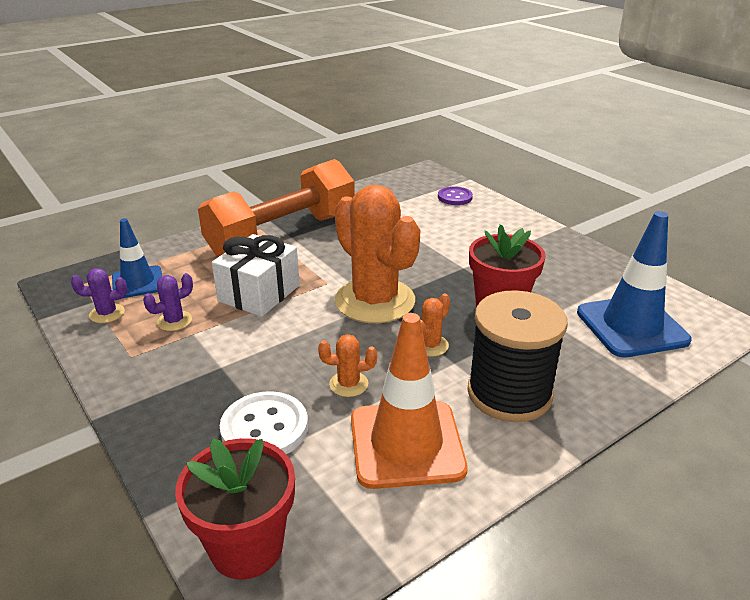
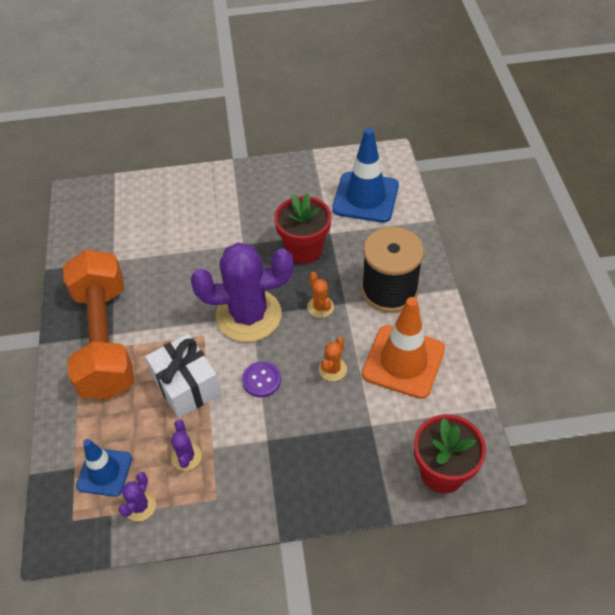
camera: 60 degrees left, 20 degrees up
white button [220,391,308,455] -> none
orange cactus [335,185,420,323] -> purple cactus [191,243,293,342]
purple button [438,186,473,205] -> purple button moved to [242,361,281,397]

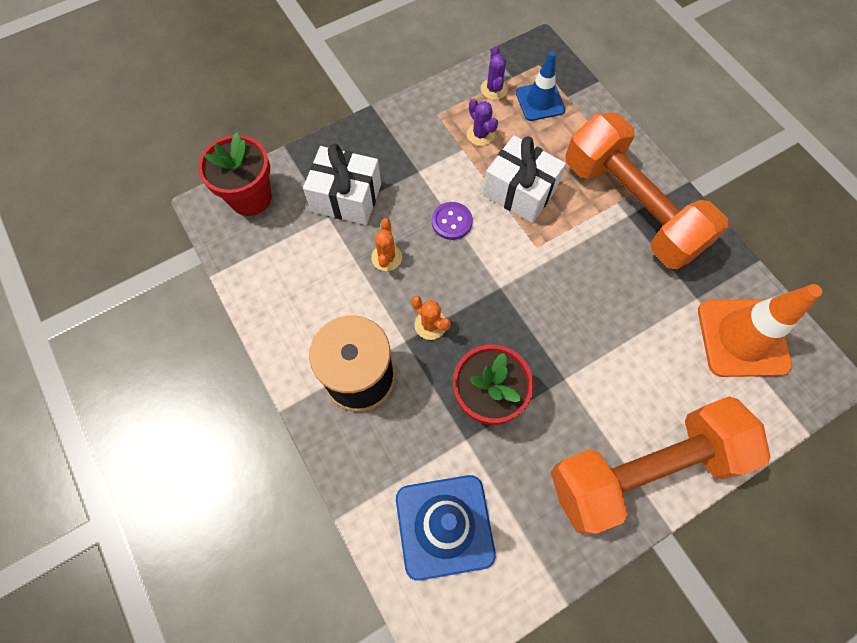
camera: 155 degrees right, 15 degrees up
purple cactus [191,243,293,342] -> none
orange traffic cone [362,297,445,399] -> orange traffic cone moved to [698,284,822,377]
none -> white gift [303,144,381,225]
none -> orange dumbbell [551,396,771,535]

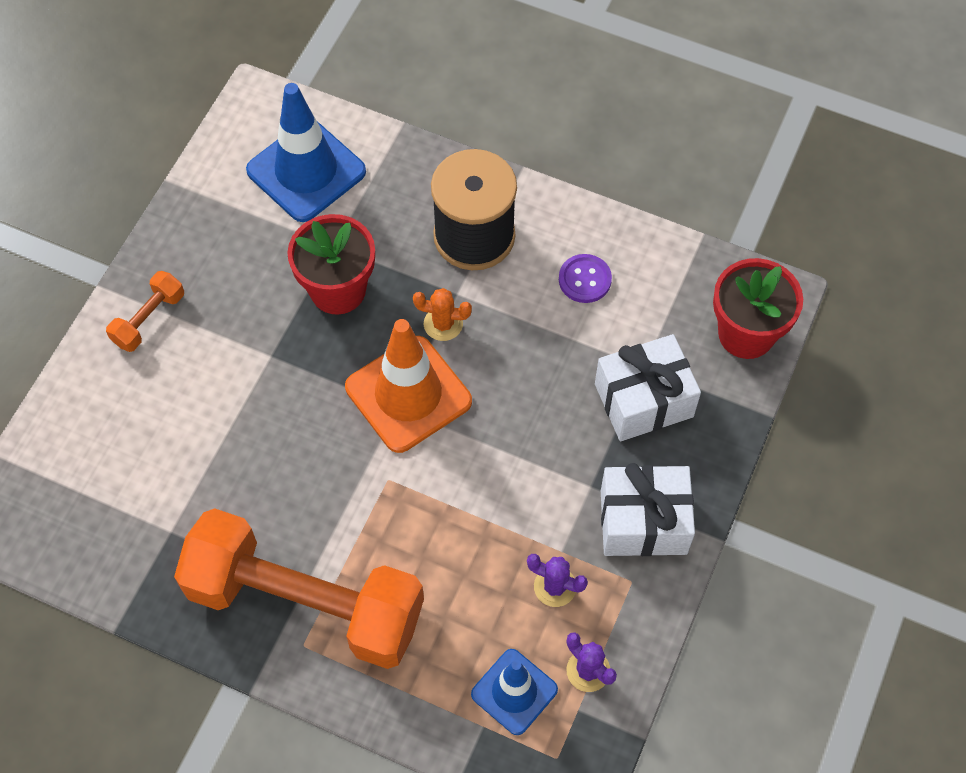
camera: 145 degrees right, 5 degrees down
orange cactus [371,218,402,271] -> none
purple button [432,202,473,240] -> purple button moved to [559,254,612,303]
white gift [483,135,566,223] -> white gift moved to [601,463,695,556]
orange dumbbell [551,396,771,535] -> orange dumbbell [106,271,184,352], size x0.40
orange traffic cone [698,284,822,377] -> orange traffic cone moved to [345,319,472,453]

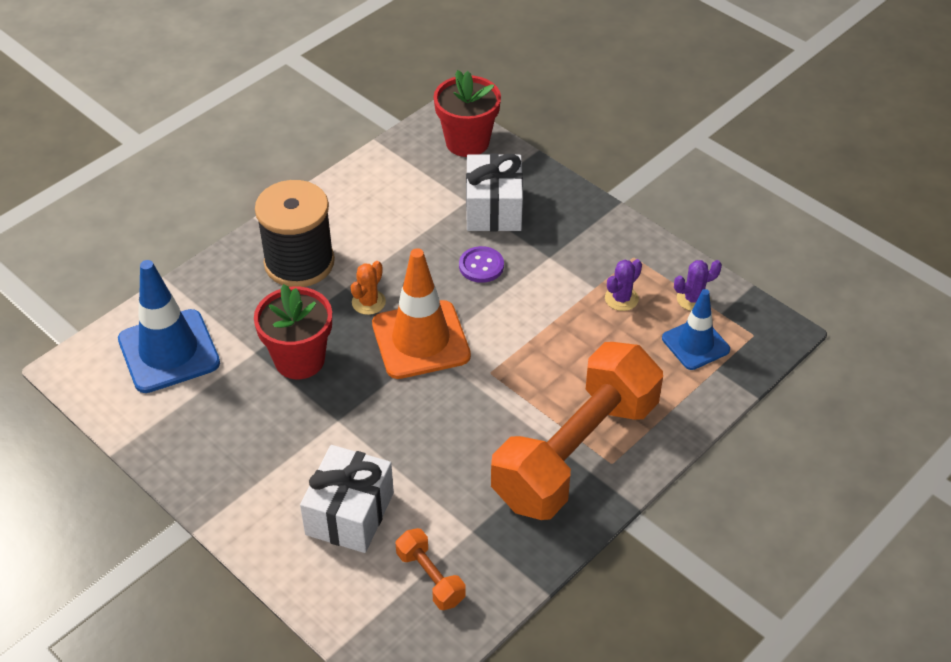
camera: 70 degrees left, 15 degrees down
orange dumbbell [106,271,184,352] -> orange dumbbell moved to [396,528,466,610]
purple button [559,254,612,303] -> purple button moved to [459,246,504,283]
white gift [601,463,695,556] -> white gift moved to [300,445,394,553]

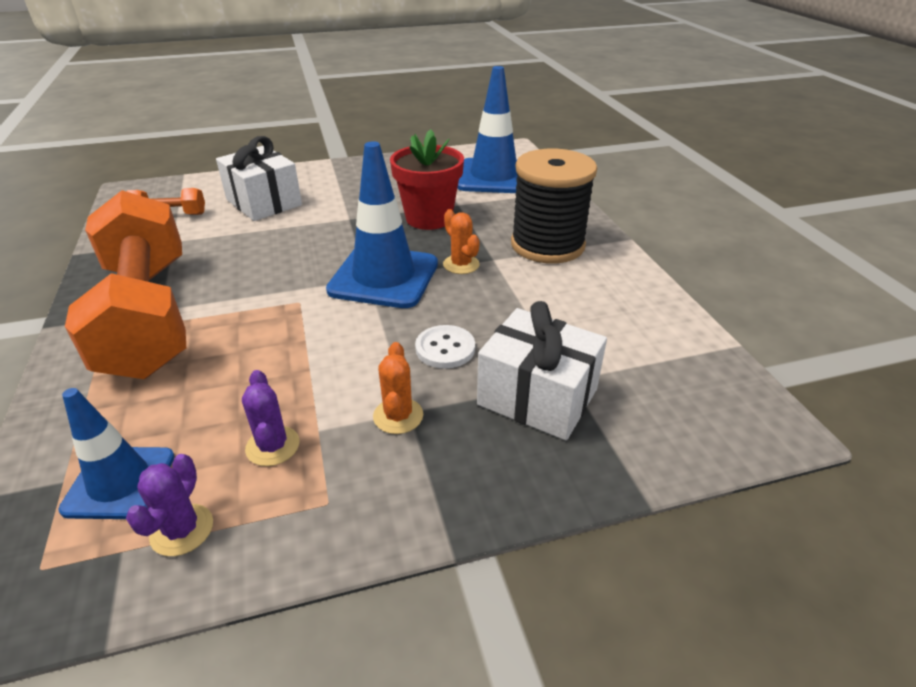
camera: 120 degrees right, 10 degrees down
orange traffic cone [372,248,471,379] -> blue traffic cone [326,141,438,308]
red flower pot [434,70,501,157] -> none
purple button [459,246,504,283] -> white button [415,325,475,369]
none -> orange cactus [373,342,423,434]

